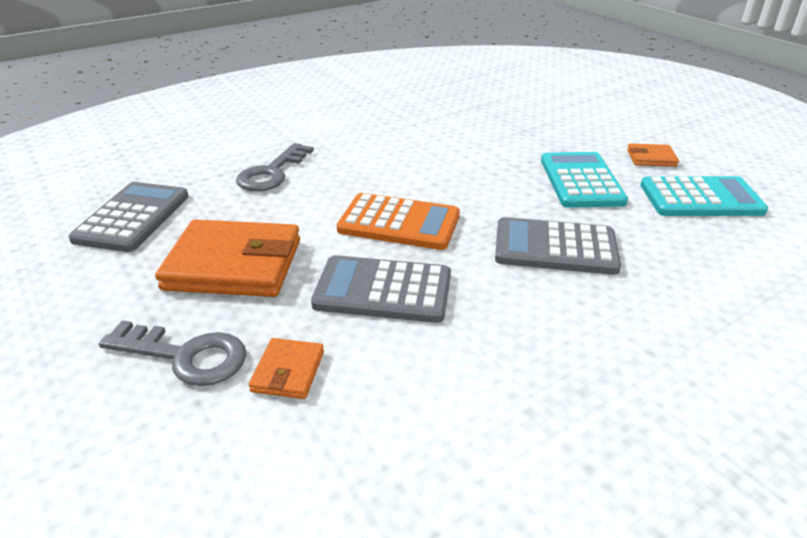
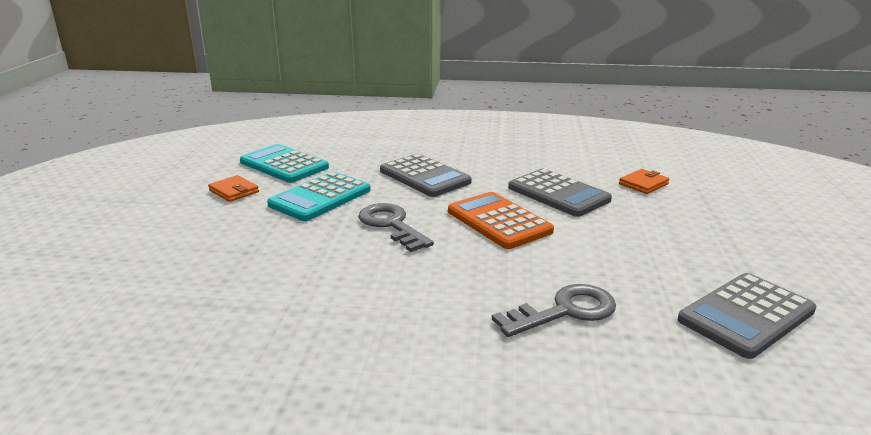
camera: 140 degrees left, 10 degrees down
grey key [99,320,247,386] -> grey key moved to [358,203,434,252]
orange wallet [155,220,300,297] -> none

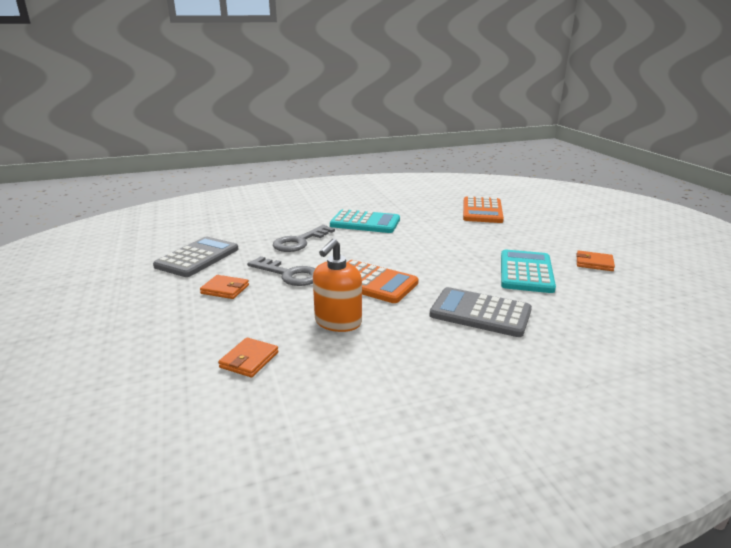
camera: 155 degrees right, 0 degrees up
turquoise calculator [240,144,329,183] -> turquoise calculator moved to [330,209,400,233]
grey key [358,203,434,252] -> grey key moved to [247,256,316,286]
grey calculator [508,169,612,217] -> orange soap dispenser [313,239,362,332]
none -> orange wallet [200,275,249,299]
none -> orange calculator [463,196,504,223]

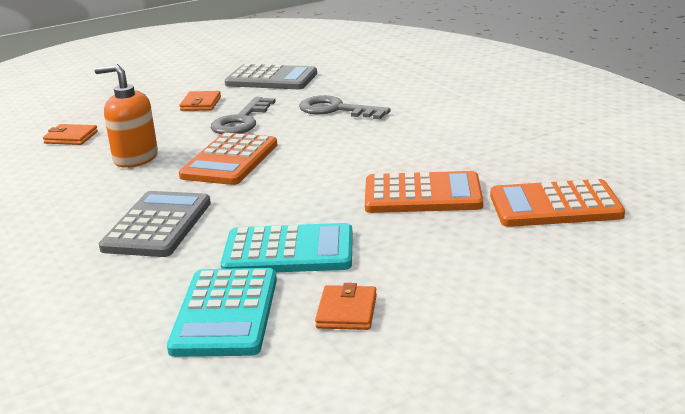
camera: 80 degrees right, 0 degrees up
turquoise calculator [330,209,400,233] -> turquoise calculator moved to [167,268,277,357]
none -> orange calculator [365,171,483,213]

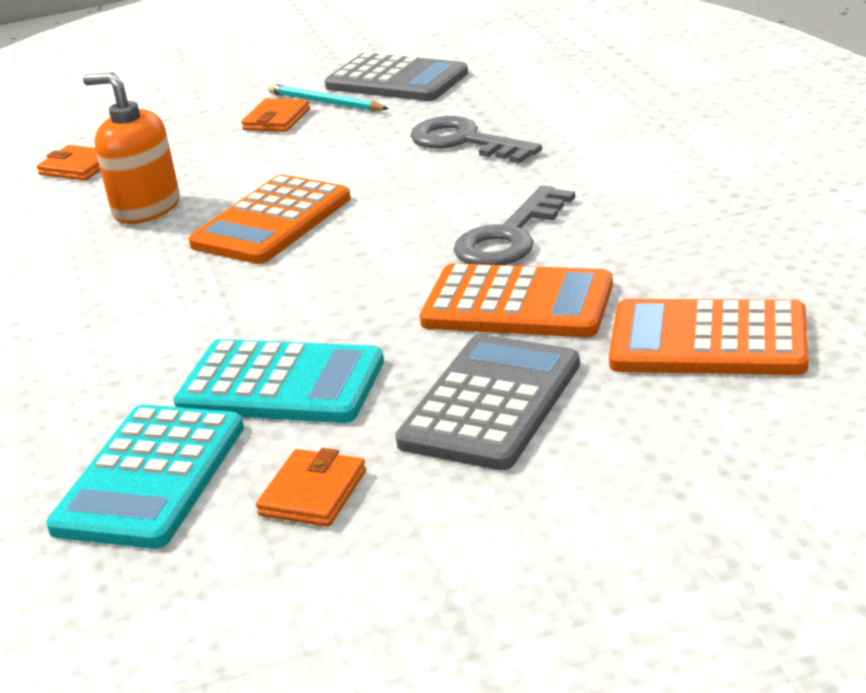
camera: 15 degrees right, 5 degrees up
grey calculator [99,191,211,257] -> grey calculator moved to [395,334,580,470]
grey key [211,97,276,134] -> grey key moved to [453,185,575,265]
none -> turquoise pencil [268,84,389,111]

